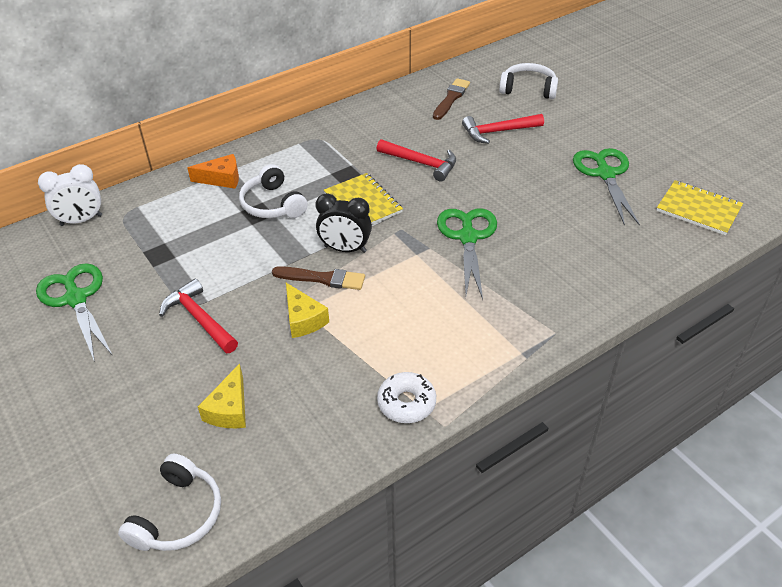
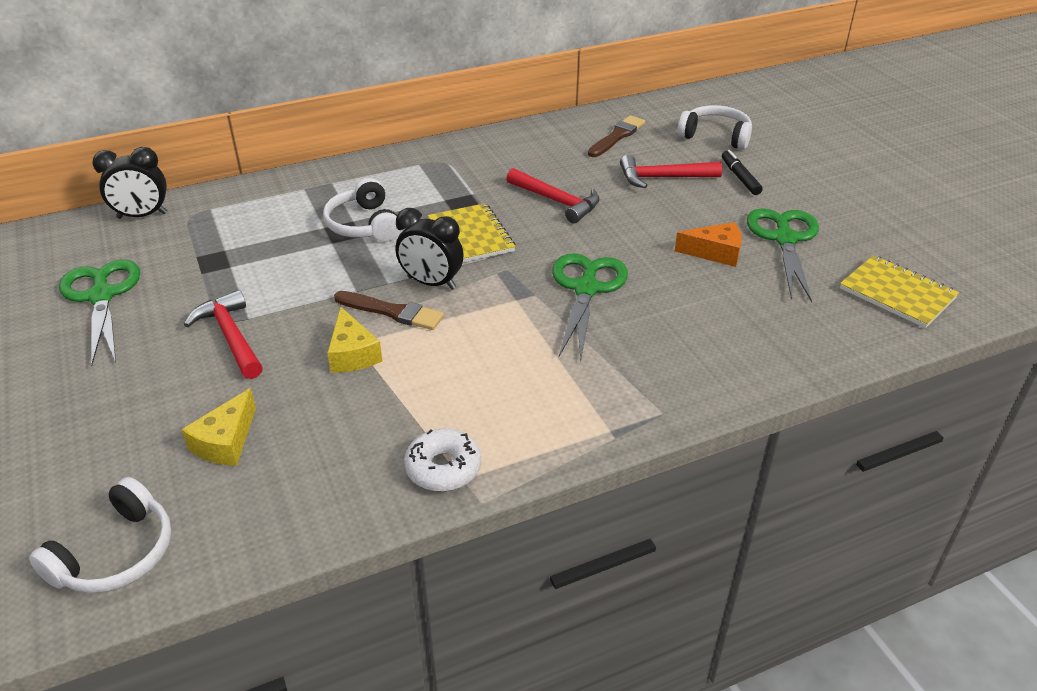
camera: 10 degrees right, 5 degrees down
white clock [38,164,102,226] -> black clock [92,147,167,219]
orange cheese [187,154,239,188] -> orange cheese moved to [675,222,742,267]
none -> black marker [722,150,763,195]

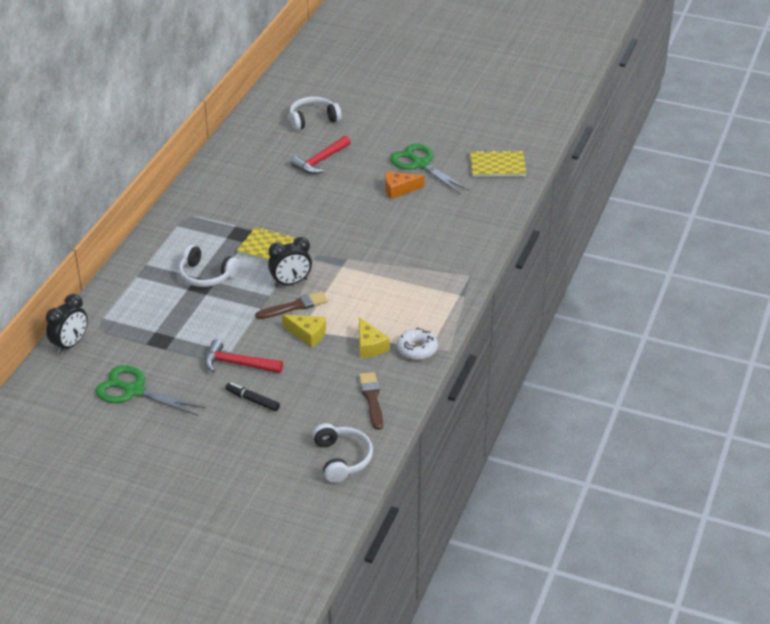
camera: 45 degrees left, 0 degrees up
yellow cheese [181,388,256,466] -> yellow cheese moved to [359,317,389,358]
red hammer [506,168,600,223] -> none
green scissors [552,253,628,361] -> none
brown brush [588,116,645,157] -> brown brush moved to [359,372,383,430]
orange cheese [675,222,742,267] -> orange cheese turned 150 degrees counterclockwise [385,171,424,199]
black marker [722,150,763,195] -> black marker moved to [225,383,280,411]

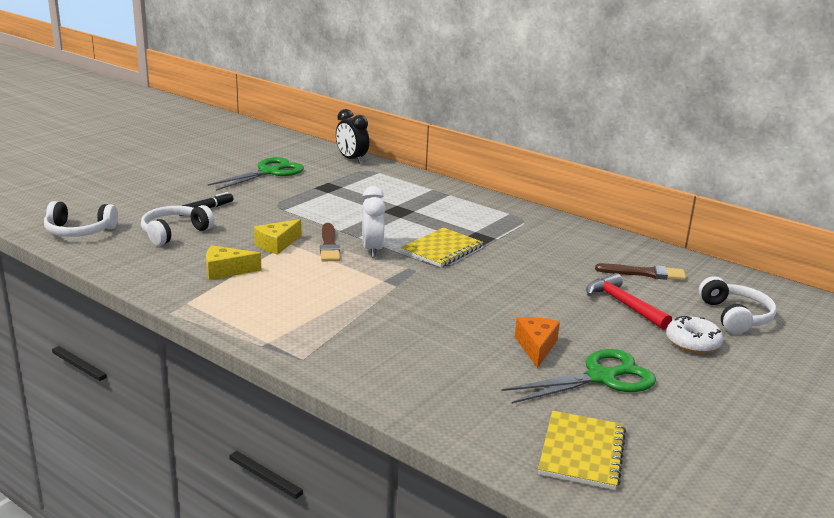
camera: 105 degrees right, 15 degrees down
white headphones [179,245,239,287] -> white headphones moved to [141,205,214,246]
red hammer [204,339,283,373] -> none
black clock [268,237,312,287] -> white clock [362,186,386,258]
brown brush [359,372,383,430] -> brown brush moved to [595,263,686,280]
white donut [397,327,438,360] -> white donut moved to [666,316,723,353]

